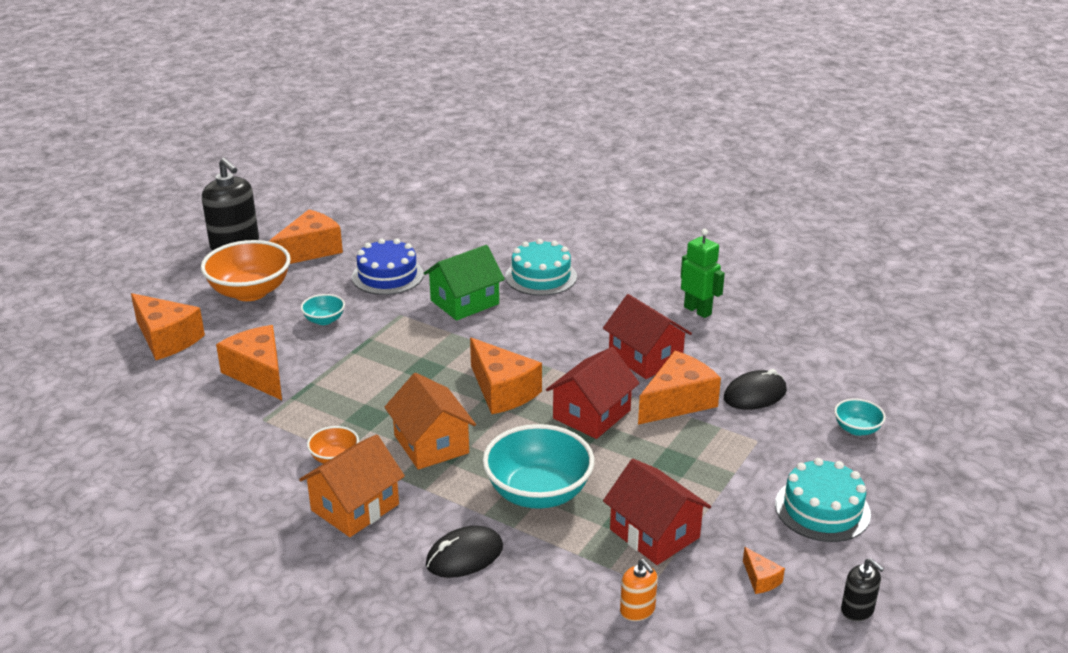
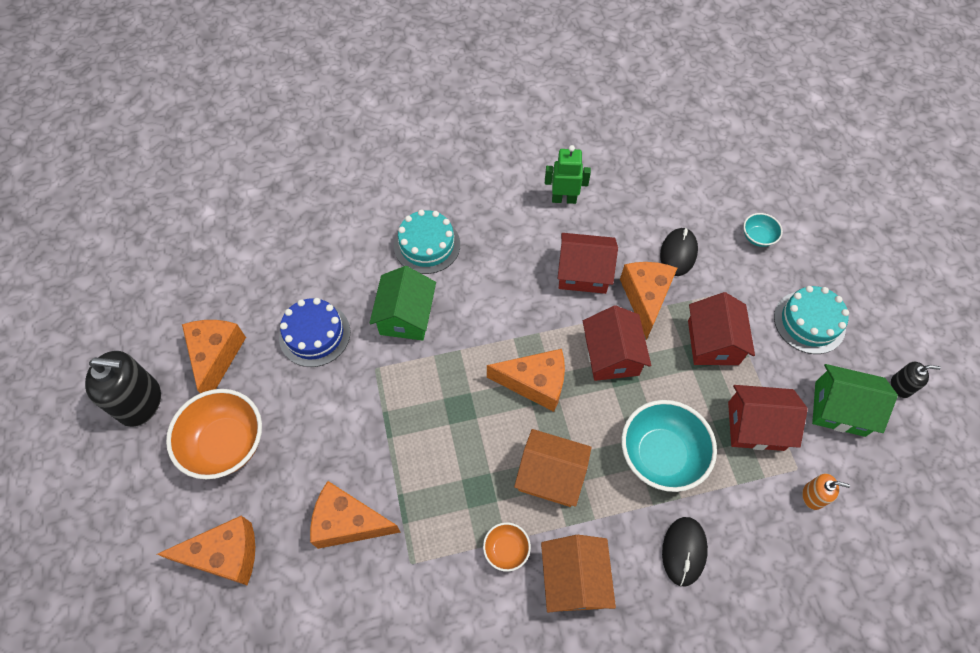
camera: 45 degrees left, 30 degrees up
turquoise bowl [301,294,345,325] -> none
orange cheese [743,547,785,594] -> green house [812,364,898,437]
none -> red house [688,292,755,365]

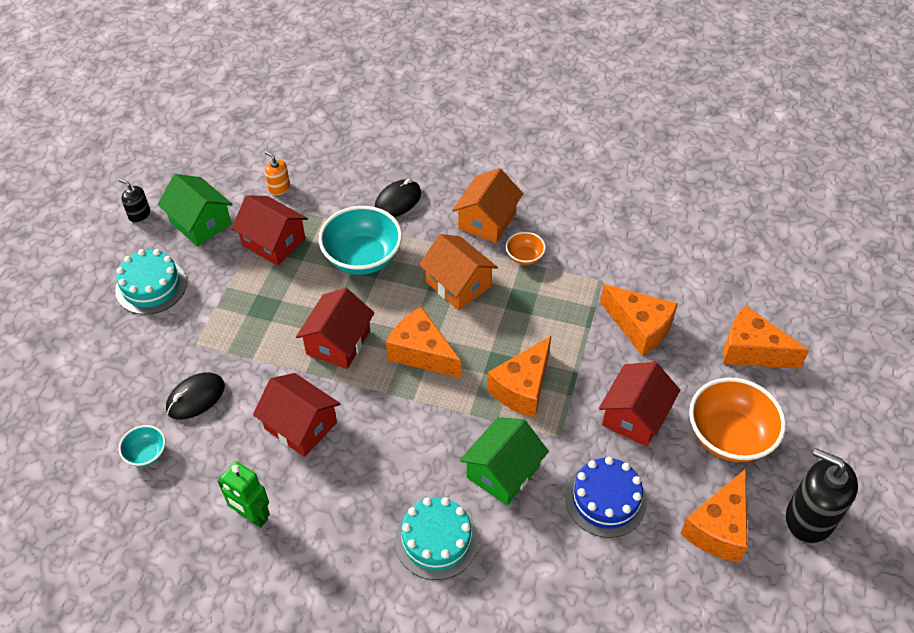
camera: 150 degrees left, 10 degrees down
orange cheese [620,262,677,340] -> orange cheese moved to [487,336,551,417]
red house [688,292,755,365] -> red house moved to [599,362,680,447]
turquoise bowl [743,213,783,247] -> turquoise bowl moved to [119,425,166,467]

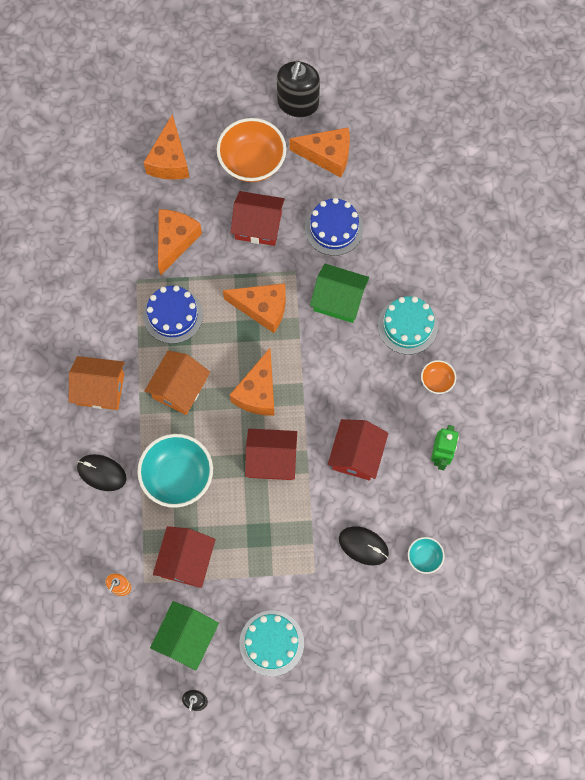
camera: 110 degrees left, 20 degrees up
orange bowl [506,232,546,265] -> orange bowl moved to [421,360,456,394]
none -> blue cake [143,285,203,344]

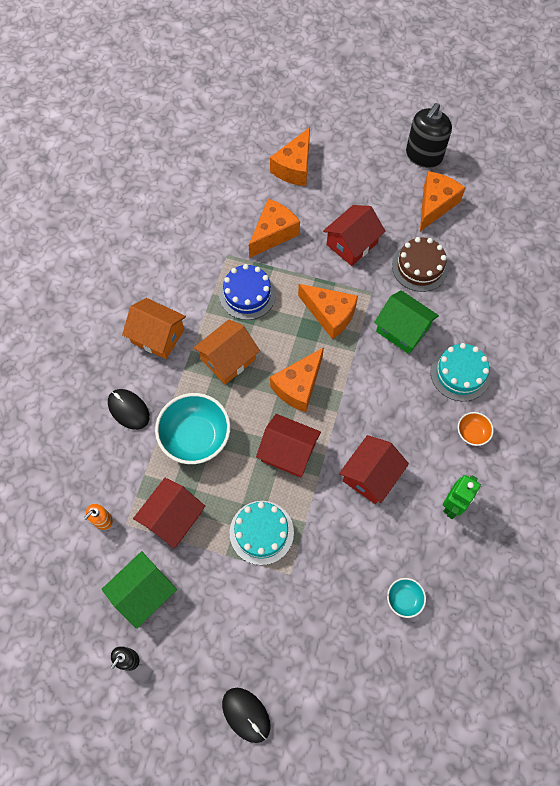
camera: 20 degrees right, 5 degrees down
orange bowl [217,118,286,182] -> none
red house [230,191,285,246] -> red house turned 75 degrees counterclockwise [323,205,385,266]
turquoise cake [240,611,304,676] -> turquoise cake moved to [230,501,294,565]
orange cheese [289,127,350,178] -> orange cheese turned 90 degrees counterclockwise [420,171,465,231]
blue cake [305,198,363,256] -> brown cake [392,237,448,292]
black mouse [339,526,389,565] -> black mouse moved to [222,688,271,743]

